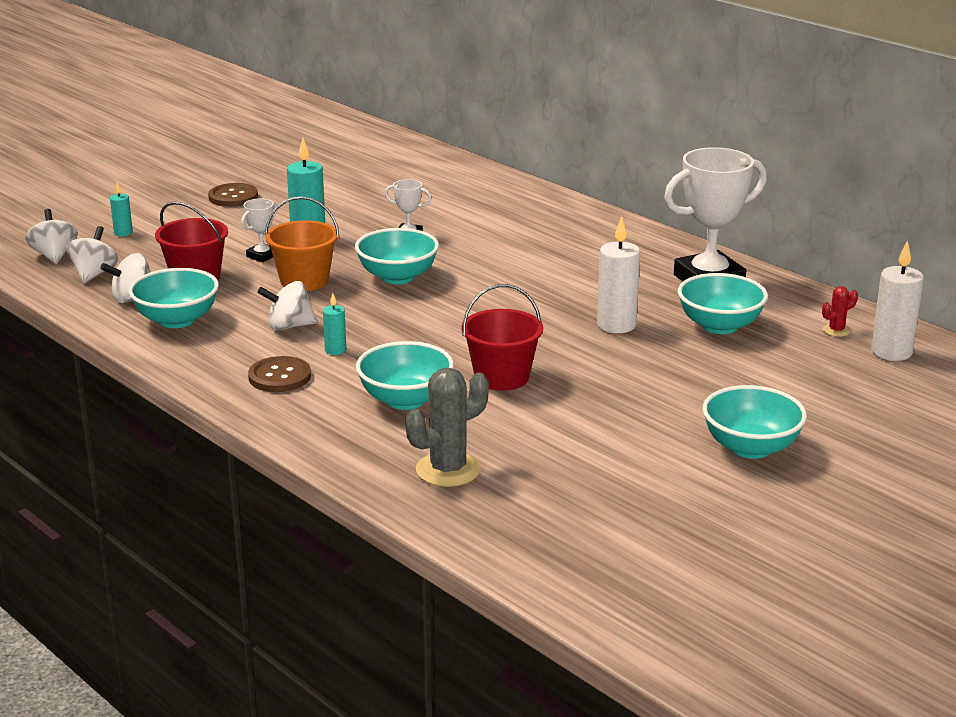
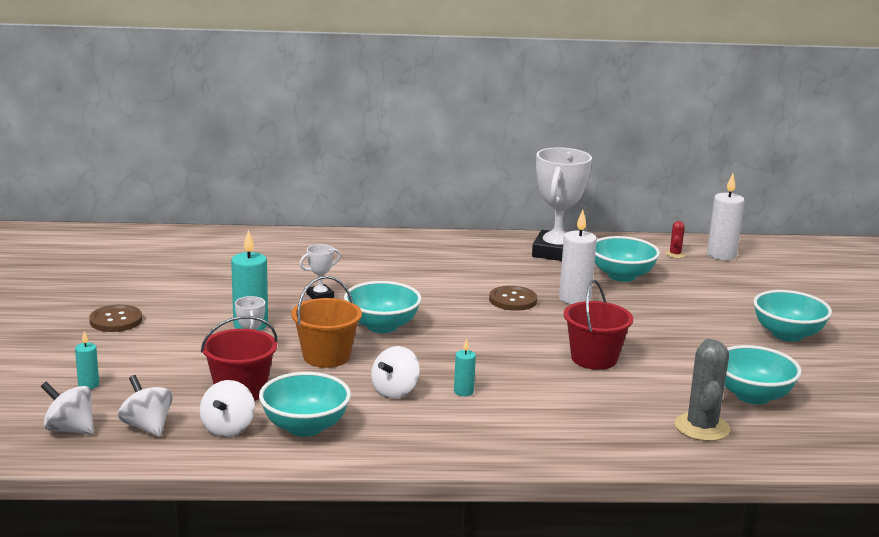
camera: 50 degrees left, 5 degrees down
brown button [248,356,311,392] -> brown button moved to [489,286,537,311]
turquoise bowl [356,341,454,410] -> turquoise bowl moved to [725,345,802,405]

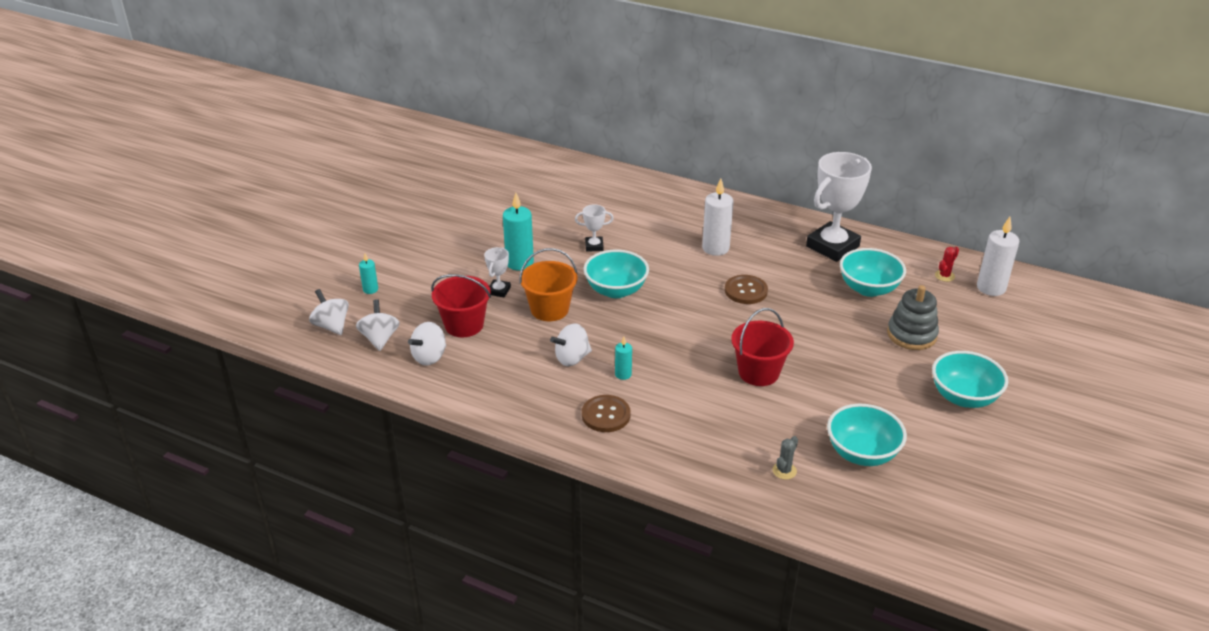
camera: 30 degrees right, 15 degrees up
brown button [89,305,142,332] -> brown button moved to [582,395,630,432]
turquoise bowl [259,372,351,437] -> none
white candle [559,210,597,304] -> white candle moved to [702,179,733,256]
grey cactus [675,339,730,441] -> grey cactus [773,436,798,480], size x0.50
none -> grey stacking toy [887,285,939,350]

